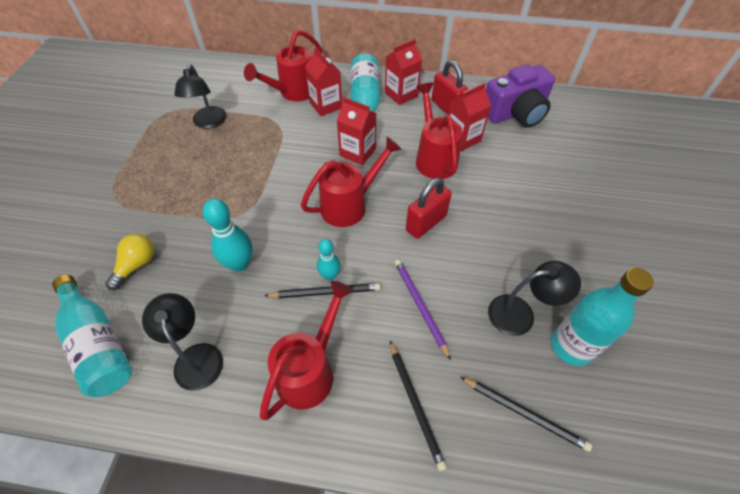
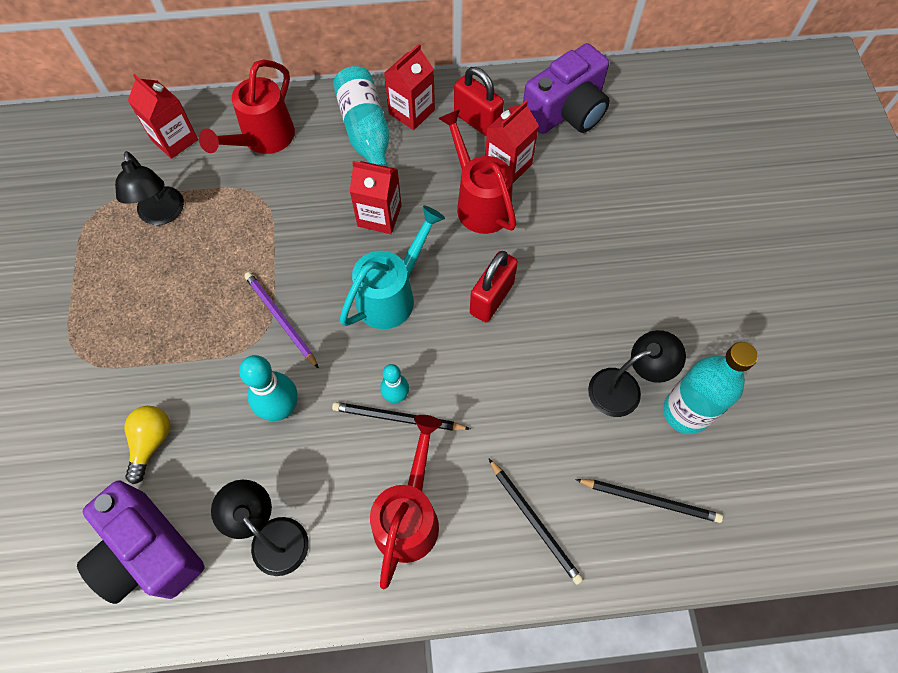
camera: 15 degrees left, 10 degrees up
turquoise bottle [52,275,132,397] -> purple camera [77,481,205,604]
black pencil [264,283,381,298] -> black pencil turned 150 degrees counterclockwise [332,402,470,431]
red watering can [301,137,402,227] -> turquoise watering can [339,206,445,329]
red carton [305,48,342,116] -> red carton moved to [128,74,198,159]
purple pencil [394,259,451,360] -> purple pencil moved to [244,272,319,369]

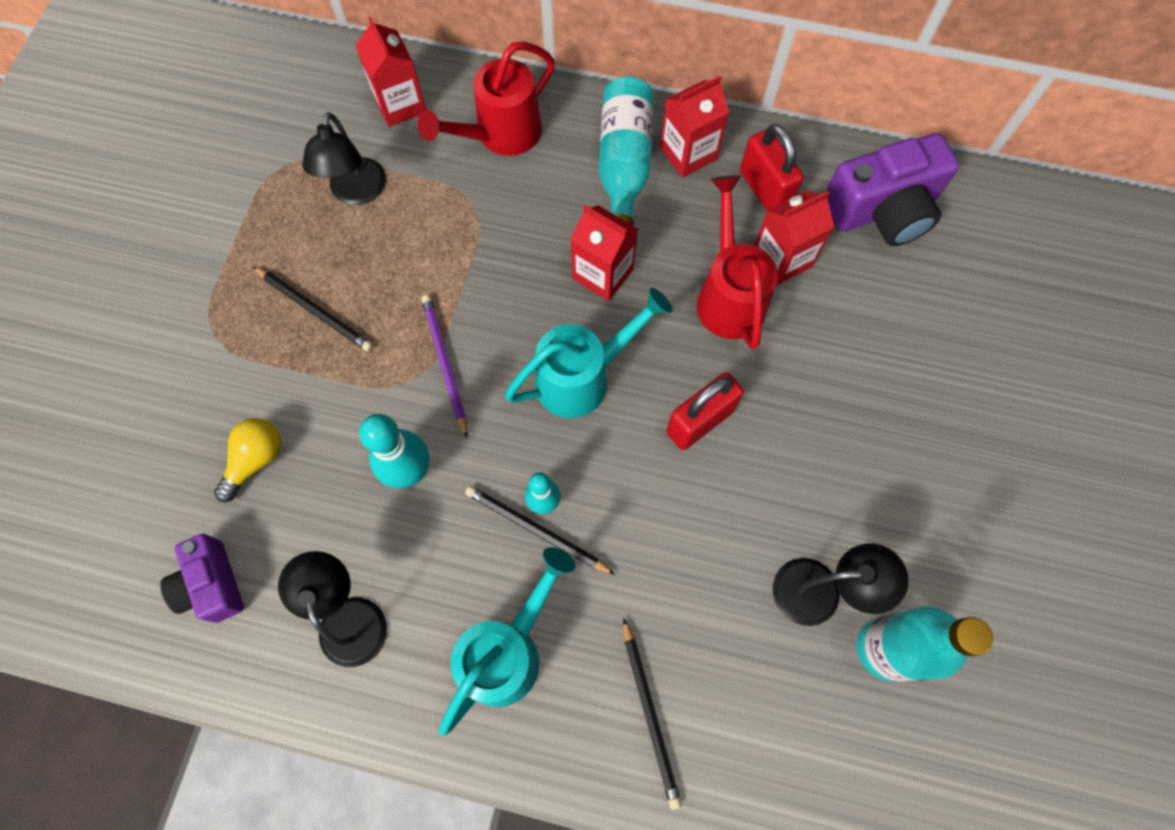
camera: 20 degrees right, 5 degrees up
purple camera [77,481,205,604] -> purple camera [160,534,244,623], size x0.61
red watering can [370,415,442,589] -> turquoise watering can [439,547,576,736]
black pencil [575,479,723,523] -> black pencil moved to [253,266,373,352]

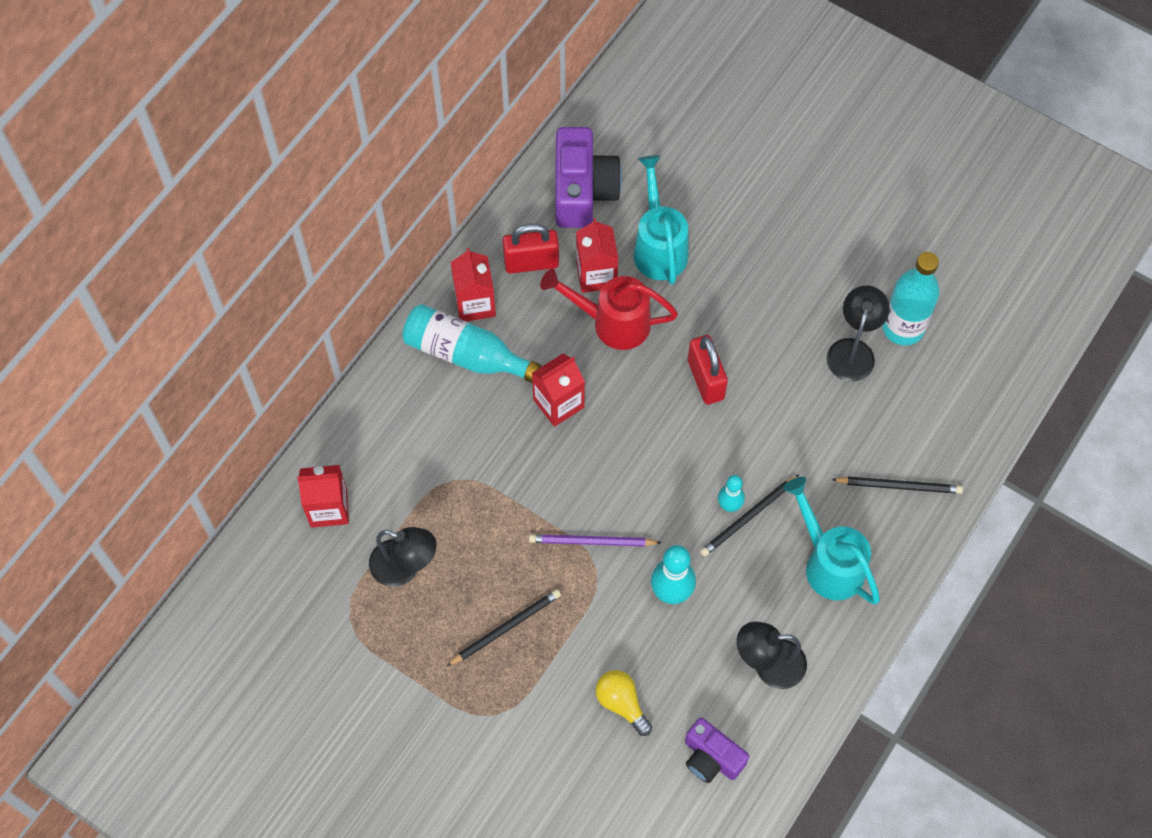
camera: 70 degrees left, 5 degrees down
purple camera [160,534,244,623] -> purple camera turned 45 degrees clockwise [685,718,749,783]
red watering can [418,42,555,156] -> none
turquoise watering can [505,288,673,418] -> turquoise watering can moved to [634,155,688,285]

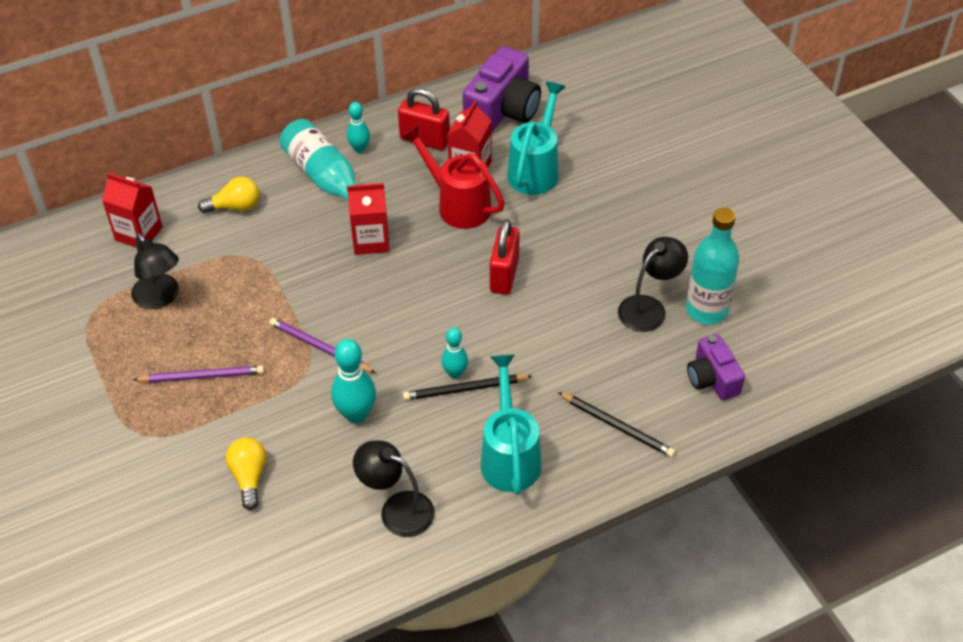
camera: 30 degrees right, 15 degrees down
black pencil [447,589,561,666] -> purple pencil [133,366,264,383]
red carton [451,248,496,321] -> turquoise bowling pin [347,102,370,153]
purple camera [685,718,749,783] -> purple camera moved to [687,334,745,400]
none -> yellow light bulb [198,177,259,213]

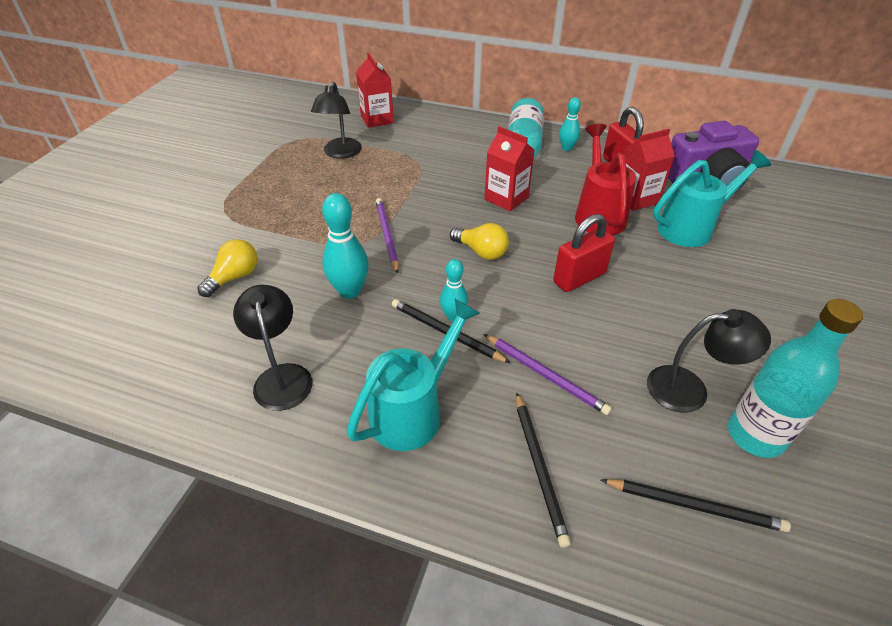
camera: 45 degrees right, 5 degrees down
purple pencil [133,366,264,383] -> purple pencil moved to [484,334,612,415]
yellow light bulb [198,177,259,213] -> yellow light bulb moved to [450,223,509,260]
purple camera [687,334,745,400] -> black pencil [601,479,791,532]

